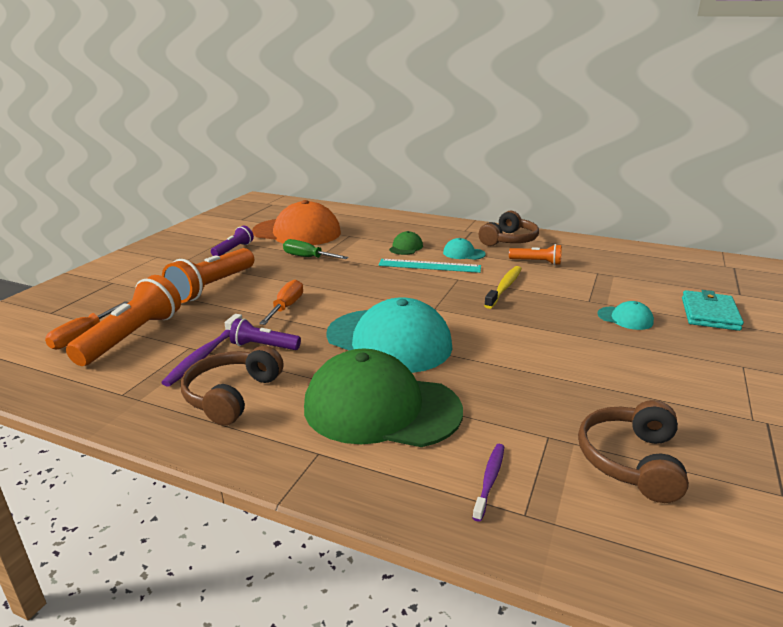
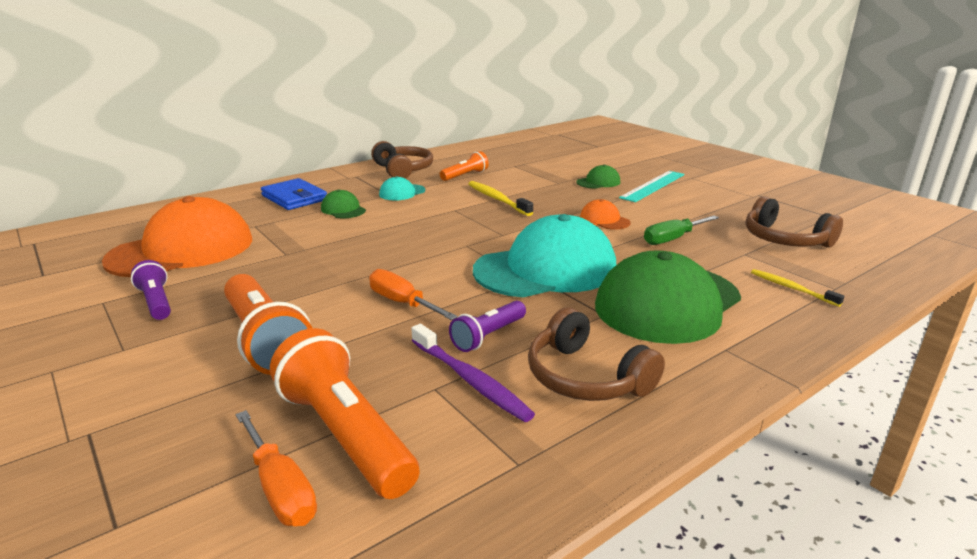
camera: 60 degrees left, 0 degrees up
green screwdriver [283,239,349,259] -> green screwdriver moved to [644,216,719,245]
turquoise ruler [378,259,481,273] -> turquoise ruler moved to [619,171,685,202]
purple toothbrush [472,444,504,522] -> yellow toothbrush [751,269,845,307]
turquoise cap [597,301,654,330] -> green cap [577,165,620,189]
turquoise wallet [682,290,744,331] -> none
none -> blue wallet [261,178,327,210]
none -> orange cap [580,199,631,230]

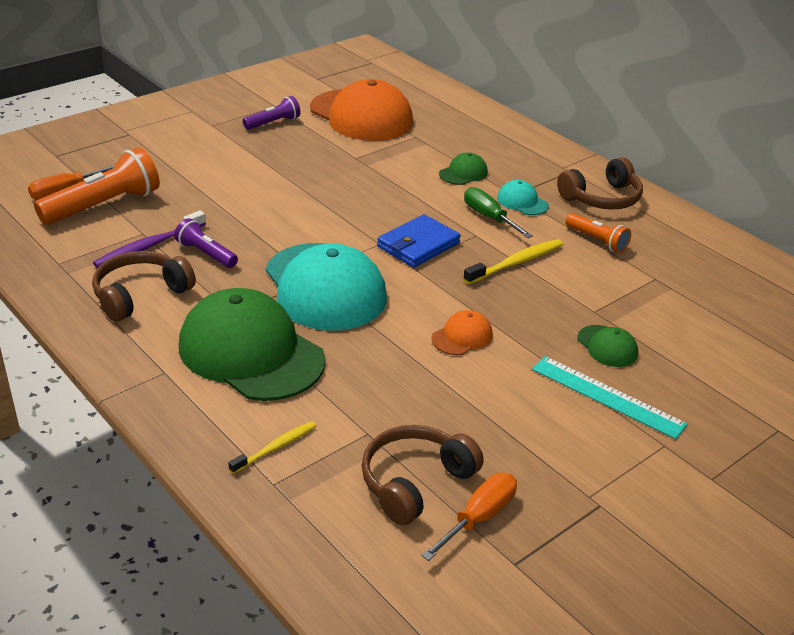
camera: 85 degrees right, 10 degrees up
orange flashlight [224,274,313,375] -> none
blue wallet [261,178,327,210] -> blue wallet moved to [377,214,461,268]
orange screwdriver [369,269,457,320] -> orange screwdriver moved to [421,473,517,561]
green screwdriver [644,216,719,245] -> green screwdriver moved to [464,187,533,238]

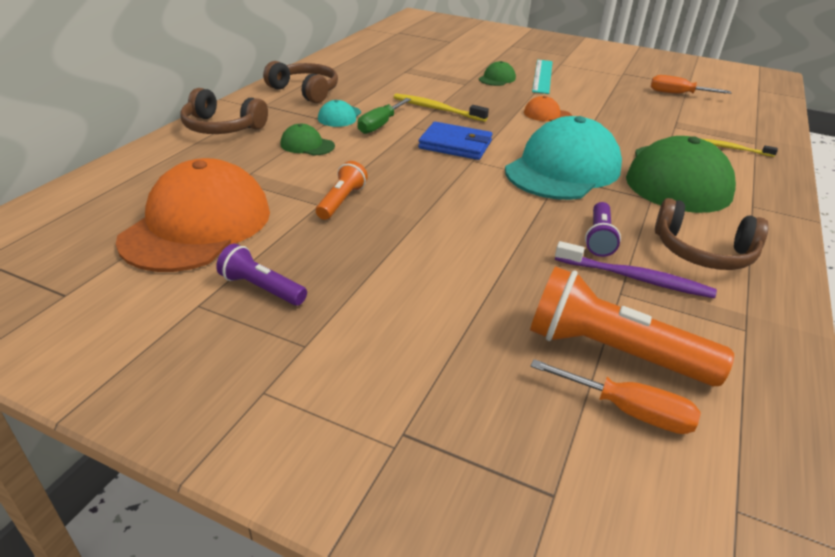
camera: 115 degrees left, 0 degrees up
brown headphones [362,425,484,525] -> brown headphones moved to [180,88,268,134]
orange flashlight [565,213,631,253] -> orange flashlight moved to [316,161,368,220]

